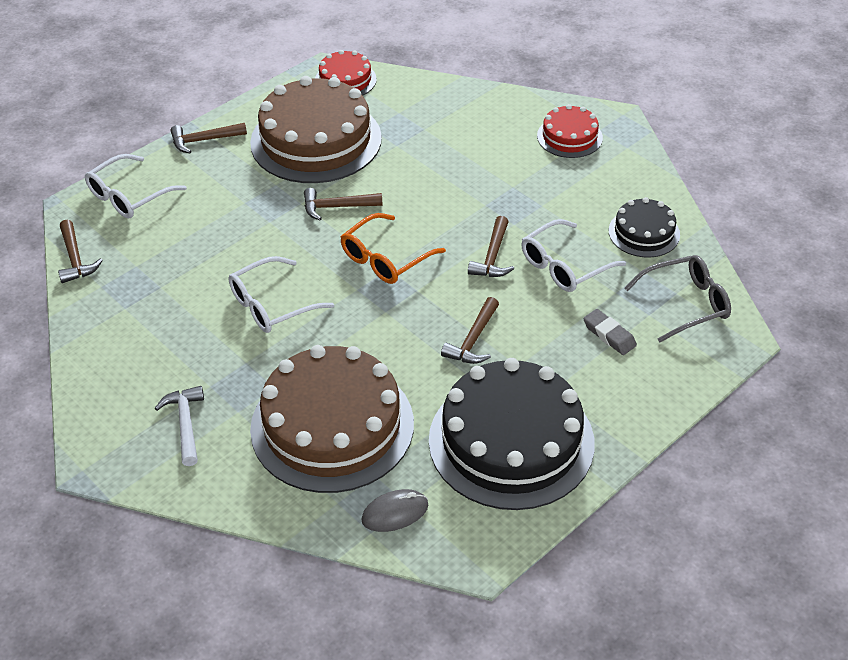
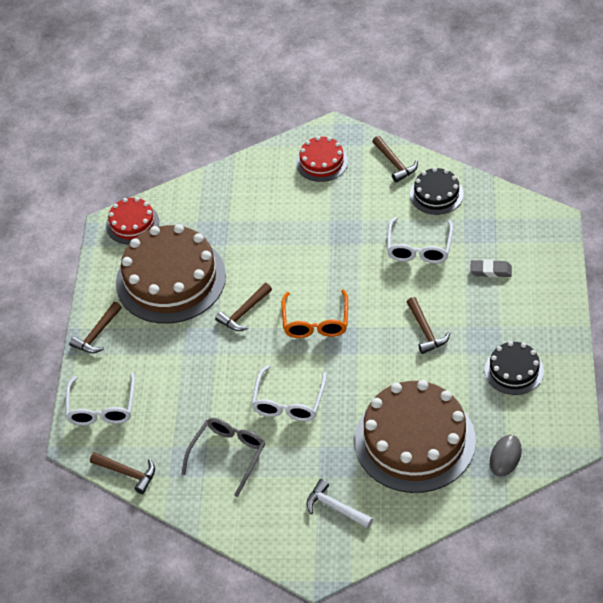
camera: 40 degrees left, 5 degrees up
black cake [429,358,595,510] -> black cake [485,341,544,395], size x0.50
brown hammer [468,216,514,277] -> brown hammer moved to [372,136,418,183]
grey glasses [624,255,731,343] -> grey glasses moved to [182,418,265,497]

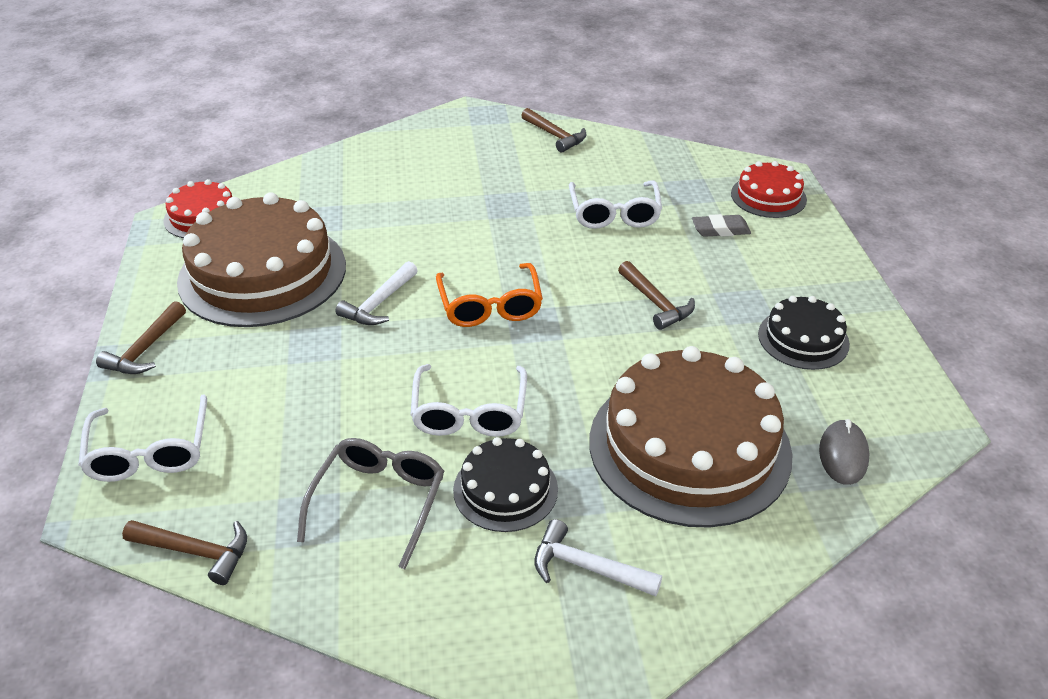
camera: 15 degrees left, 10 degrees down
brown hammer [215,283,272,331] -> white hammer [336,261,418,325]
red cake [296,136,348,182] -> red cake moved to [731,161,807,218]
black cake [410,167,464,215] -> black cake moved to [453,437,558,532]

